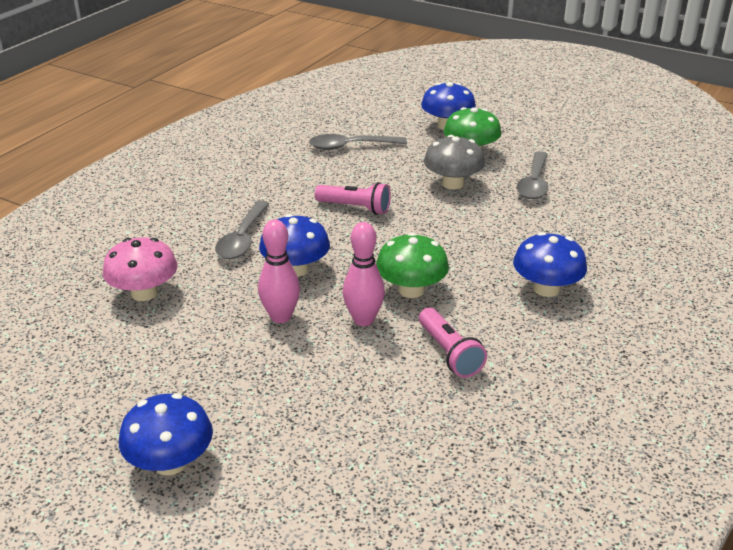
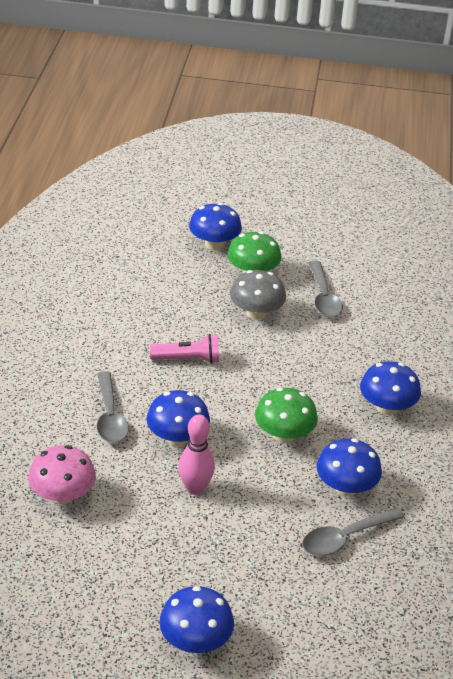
camera: 25 degrees left, 5 degrees up
grey spoon [309,134,407,150] -> grey spoon moved to [302,507,405,556]
pink bowling pin [343,222,385,326] -> none
pink flashlight [419,308,487,378] -> blue mushroom [316,438,382,496]

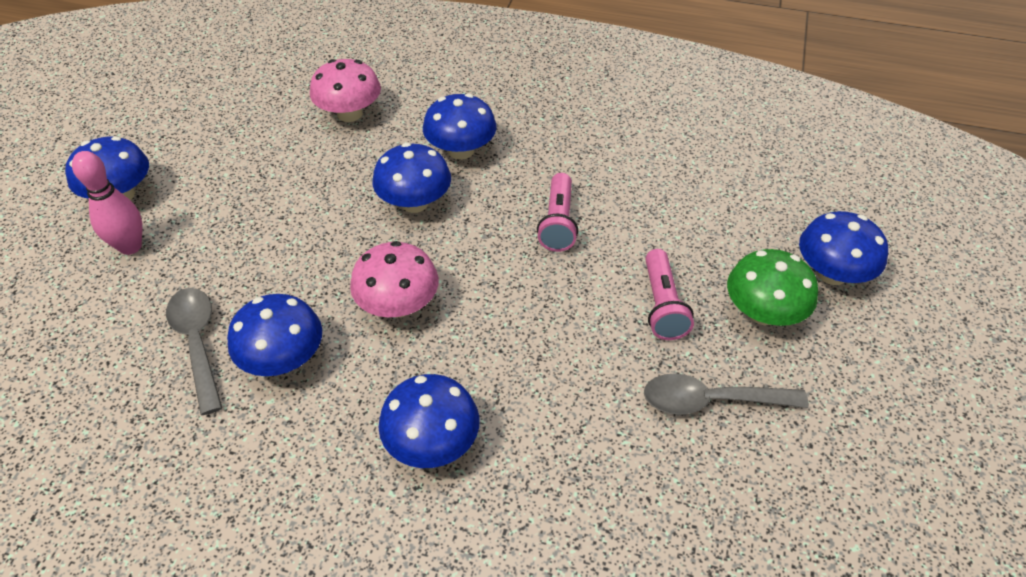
camera: 100 degrees right, 10 degrees up
grey spoon [97,371,129,443] -> blue mushroom [423,94,497,160]
pink bowling pin [178,414,215,495] -> pink bowling pin moved to [72,151,143,255]
grey mushroom [230,270,286,320] -> pink flashlight [645,249,694,340]
green mushroom [255,388,318,443] -> pink mushroom [350,241,439,318]

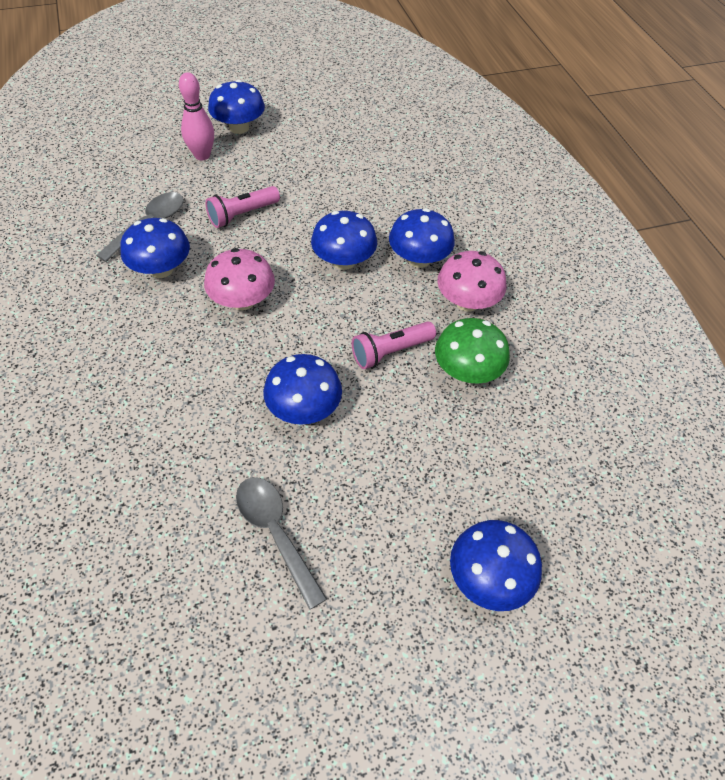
camera: 55 degrees right, 5 degrees up
pink mushroom [310,59,381,122] -> pink mushroom moved to [437,251,506,311]
blue mushroom [379,374,479,468] -> blue mushroom moved to [263,354,342,425]
pink flashlight [645,249,694,340] -> pink flashlight moved to [205,186,280,228]
green mushroom [727,249,818,326] -> green mushroom moved to [435,318,510,384]

